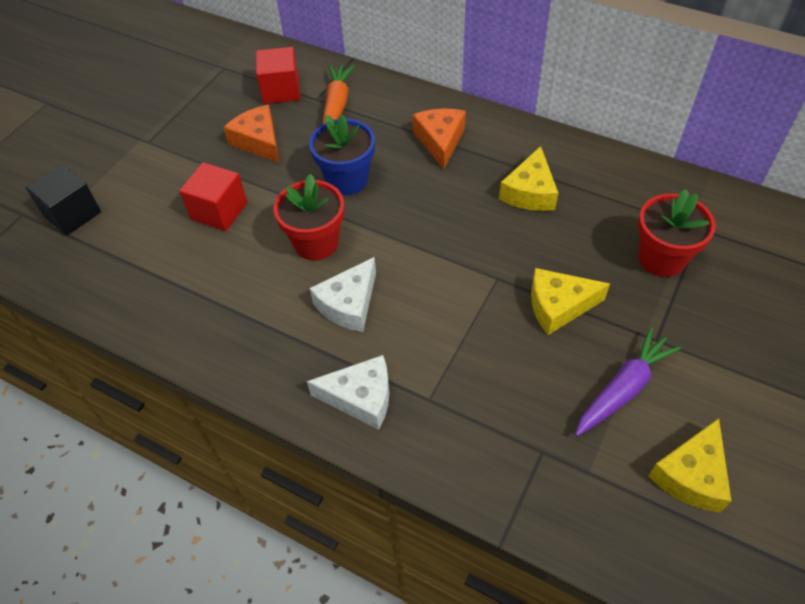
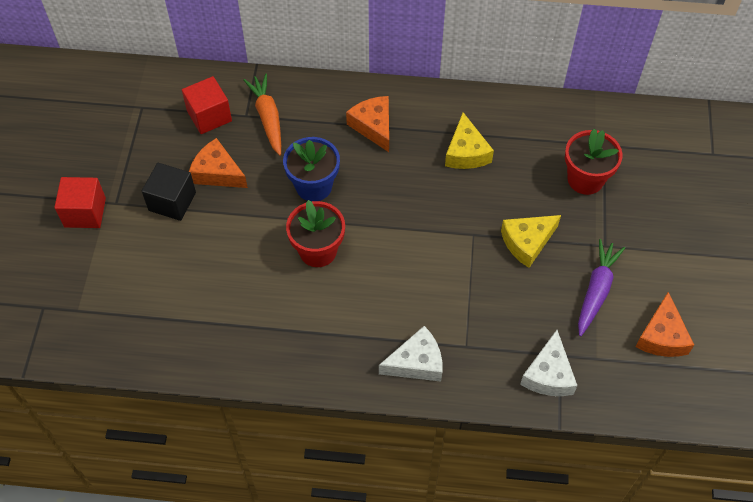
camera: 25 degrees left, 5 degrees up
black cube [26,164,101,236] -> black cube moved to [142,163,196,221]
red cube [179,162,247,231] -> red cube moved to [54,177,106,228]
white cheese [310,257,376,332] -> white cheese moved to [520,330,577,396]
yellow cheese [649,418,731,513] -> orange cheese [635,292,694,357]

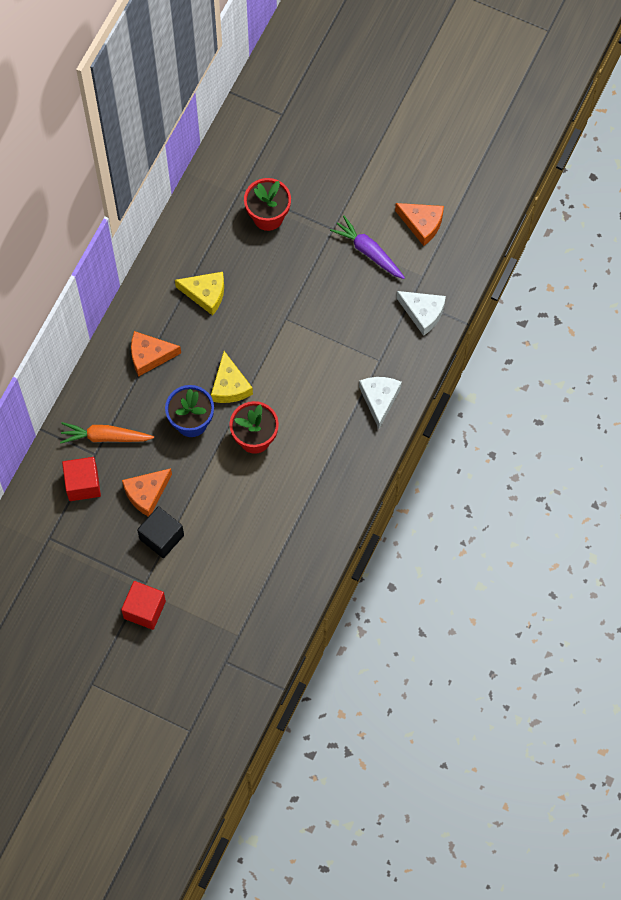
camera: 70 degrees left, 10 degrees up
yellow cheese [501,215,561,268] -> yellow cheese moved to [211,351,253,403]

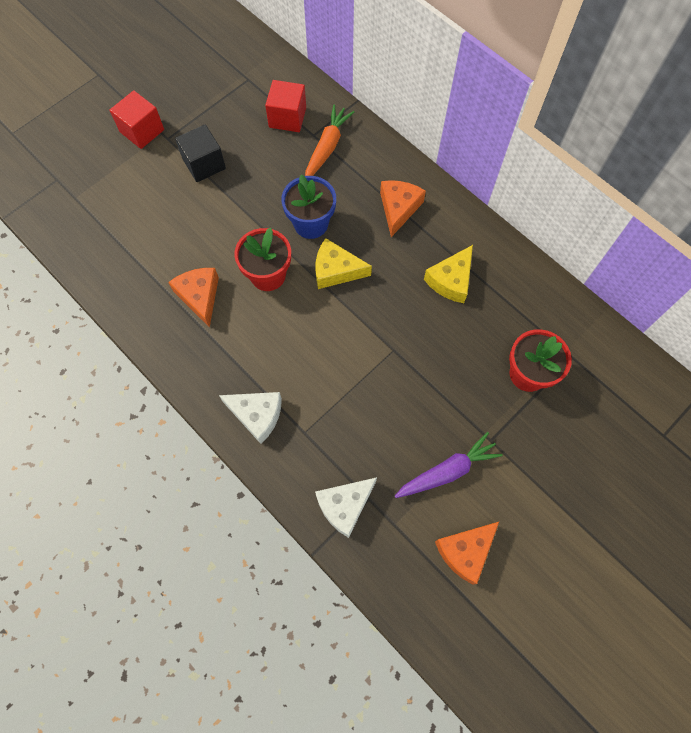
camera: 110 degrees right, 0 degrees up
orange cheese [122,468,172,517] -> orange cheese moved to [168,268,219,328]

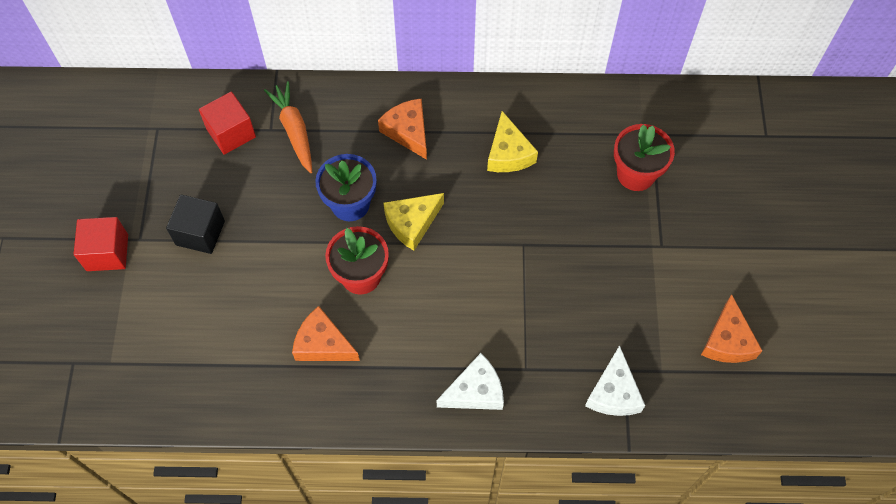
camera: 45 degrees left, 5 degrees down
purple carrot [395,432,503,498] -> none

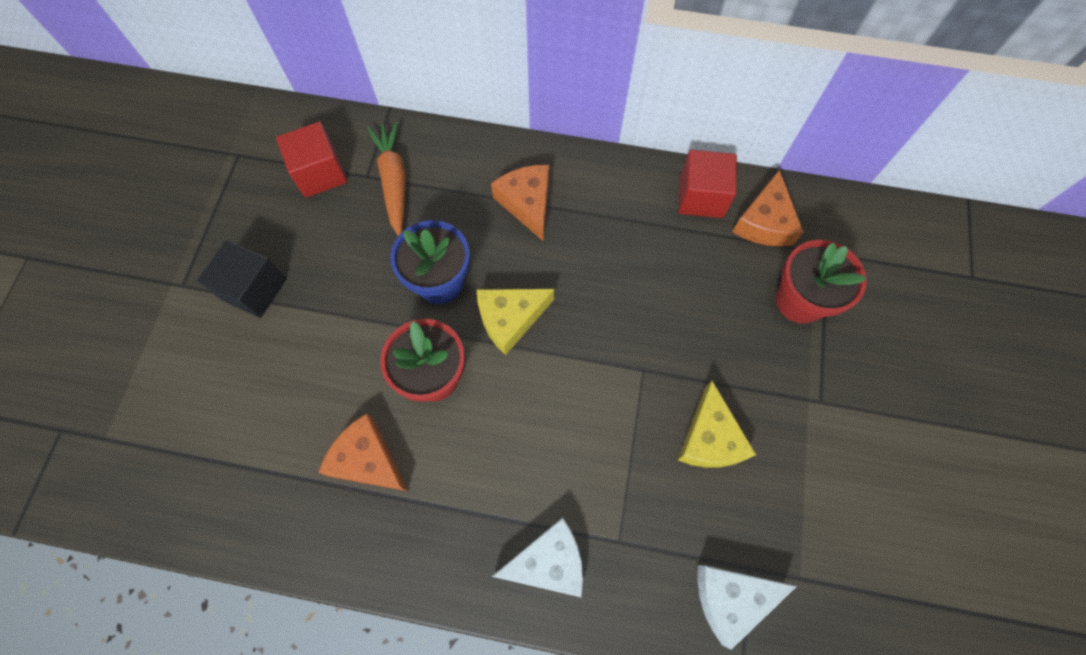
camera: 10 degrees right, 5 degrees up
red cube [74,217,128,271] -> red cube moved to [678,150,737,218]
yellow cheese [487,111,538,172] -> yellow cheese moved to [678,381,756,468]
white cheese [585,345,645,416] -> white cheese turned 60 degrees clockwise [698,565,797,650]
orange cheese [701,294,762,363] -> orange cheese moved to [732,169,803,246]

